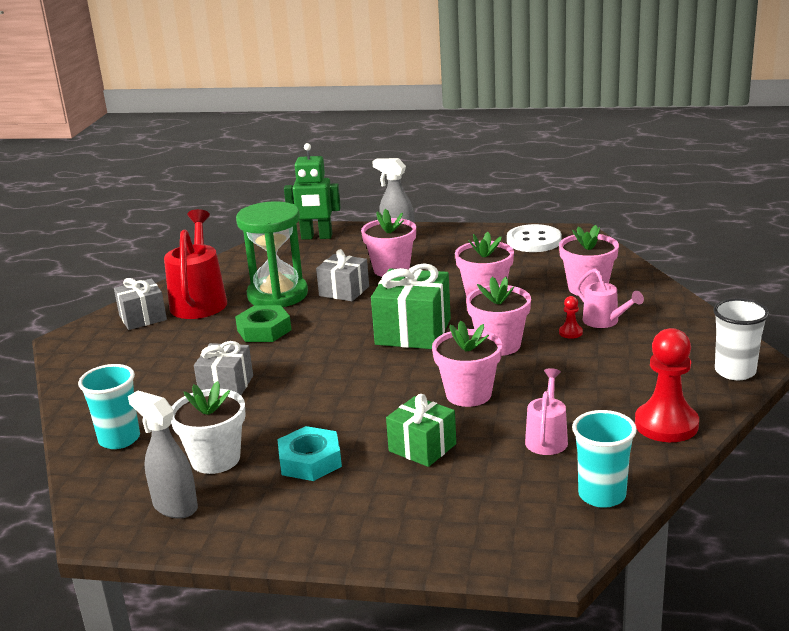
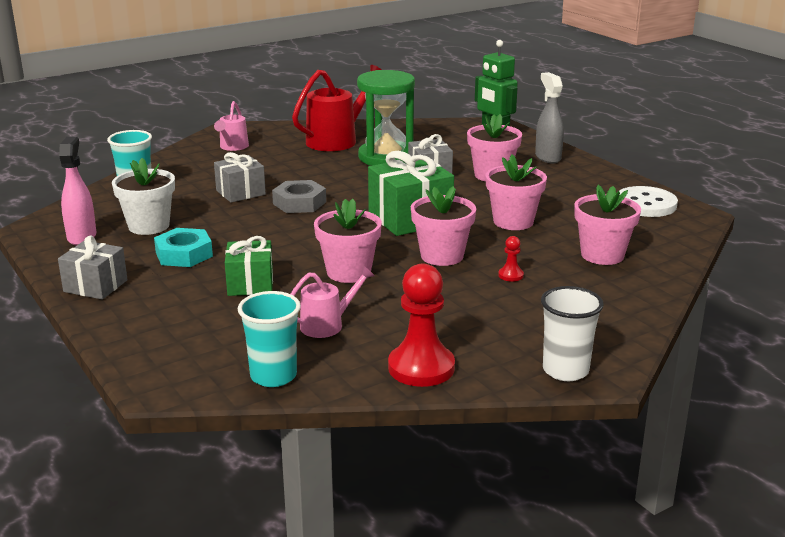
camera: 45 degrees right, 0 degrees up
grey gift [114,278,167,330] -> grey gift moved to [58,236,128,300]
grey spray bottle [128,391,198,518] -> pink spray bottle [59,136,96,245]
green nut [235,305,291,342] -> none
pink watering can [576,268,644,328] -> pink watering can moved to [214,101,249,151]
none -> grey nut [272,180,326,213]

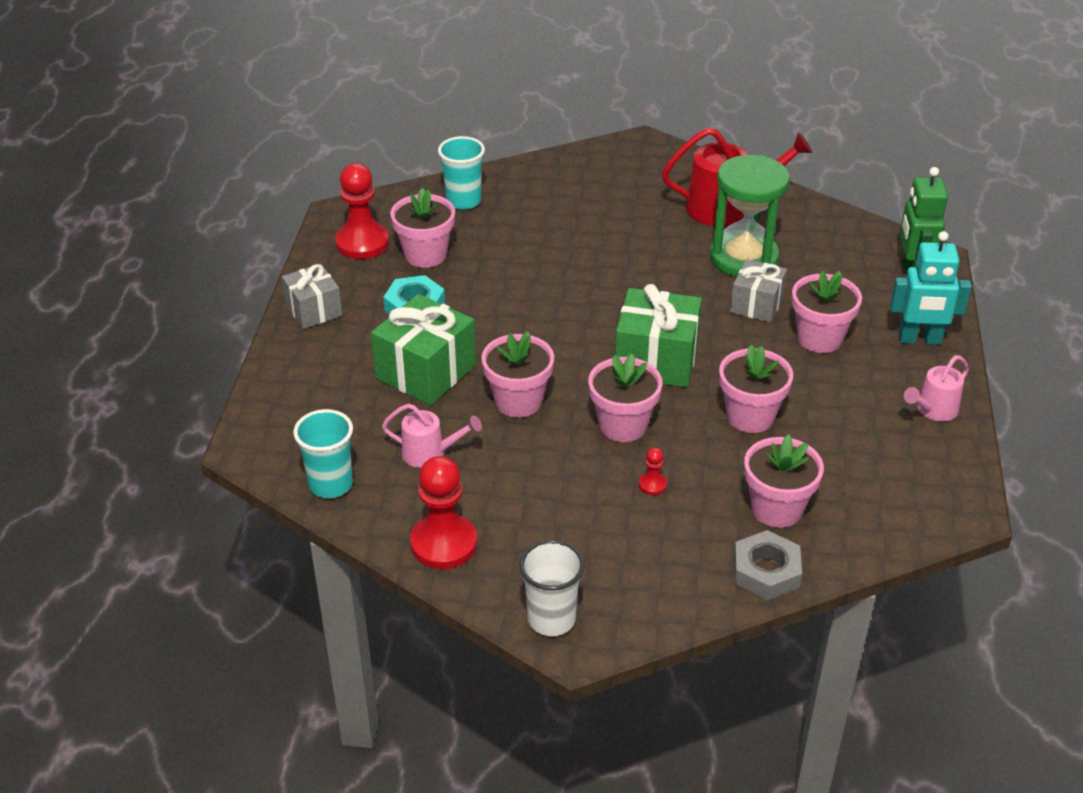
camera: 40 degrees right, 15 degrees up
pink spray bottle [59,136,96,245] -> red pawn [335,163,389,259]
white flower pot [112,158,175,235] -> pink flower pot [391,188,455,268]
pink watering can [214,101,249,151] -> pink watering can moved to [904,355,969,421]
grey gift [214,152,266,203] -> none
green gift [225,236,273,296] -> green gift [371,294,476,405], size x1.58
grey nut [272,180,326,213] -> grey nut moved to [734,530,802,600]
grey spray bottle [535,72,564,163] -> turquoise robot [890,231,972,345]
white button [619,186,678,217] -> none

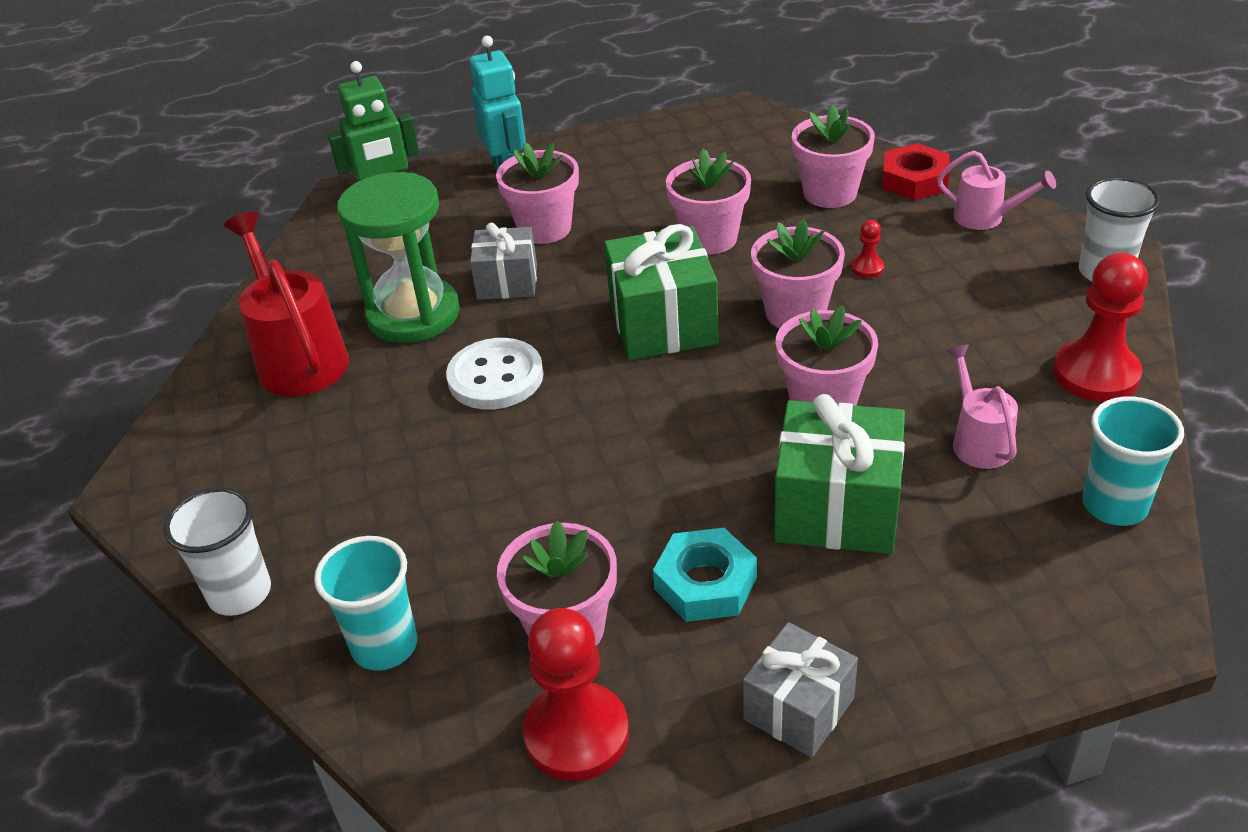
camera: 110 degrees left, 0 degrees up
grey nut [734,530,802,600] -> red nut [882,143,949,200]
pink watering can [904,355,969,421] -> pink watering can moved to [937,151,1056,230]
none -> white cup [163,487,271,616]
none -> white button [446,338,544,409]

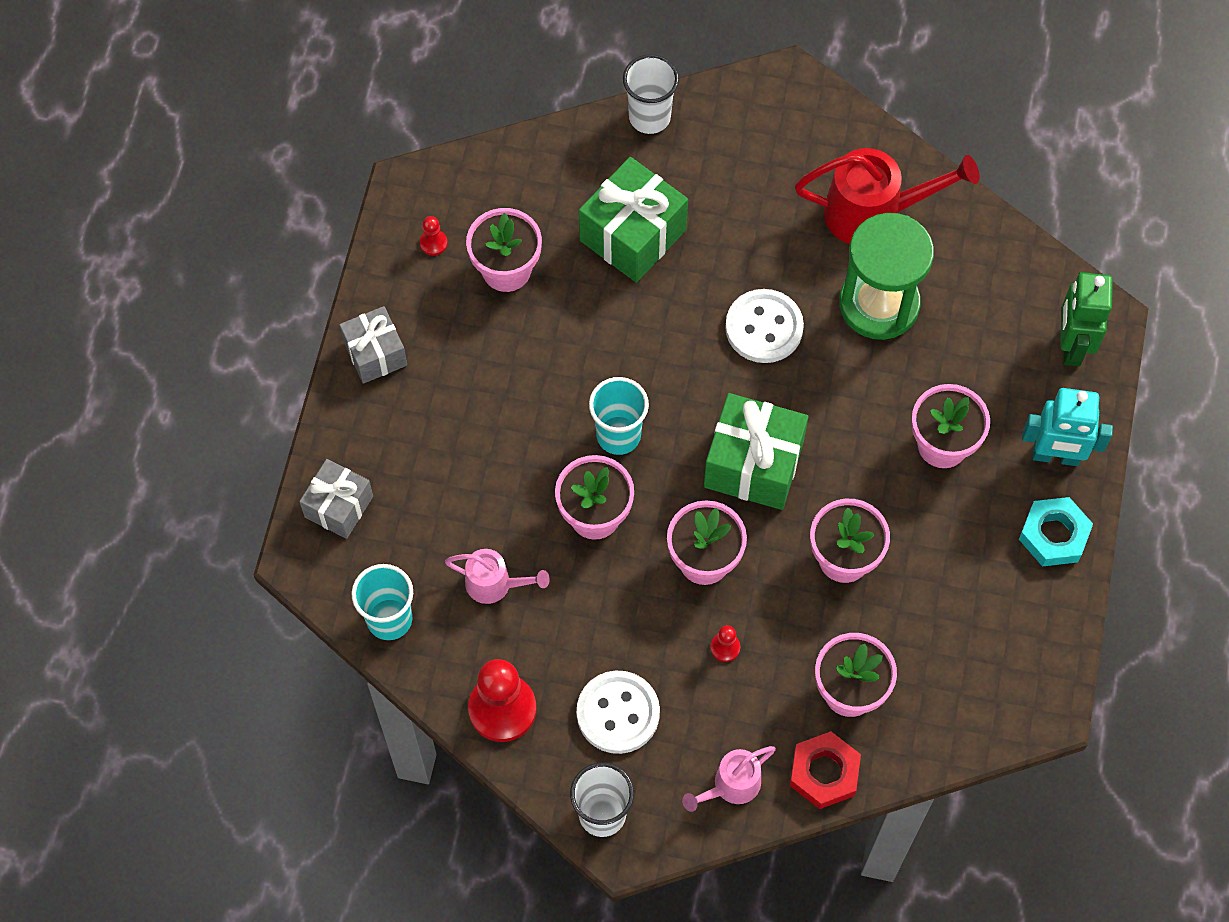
camera: 115 degrees right, 25 degrees up
turquoise cup [314,536,417,671] -> turquoise cup moved to [589,377,649,455]
grey gift [470,222,537,300] -> grey gift moved to [299,459,373,539]
red pawn [523,608,629,781] -> red pawn [420,216,448,256], size x0.44
turquoise nut [653,528,757,622] -> turquoise nut moved to [1019,497,1093,567]
green gift [774,394,905,554] -> green gift moved to [579,157,688,283]
none -> white button [577,671,660,754]

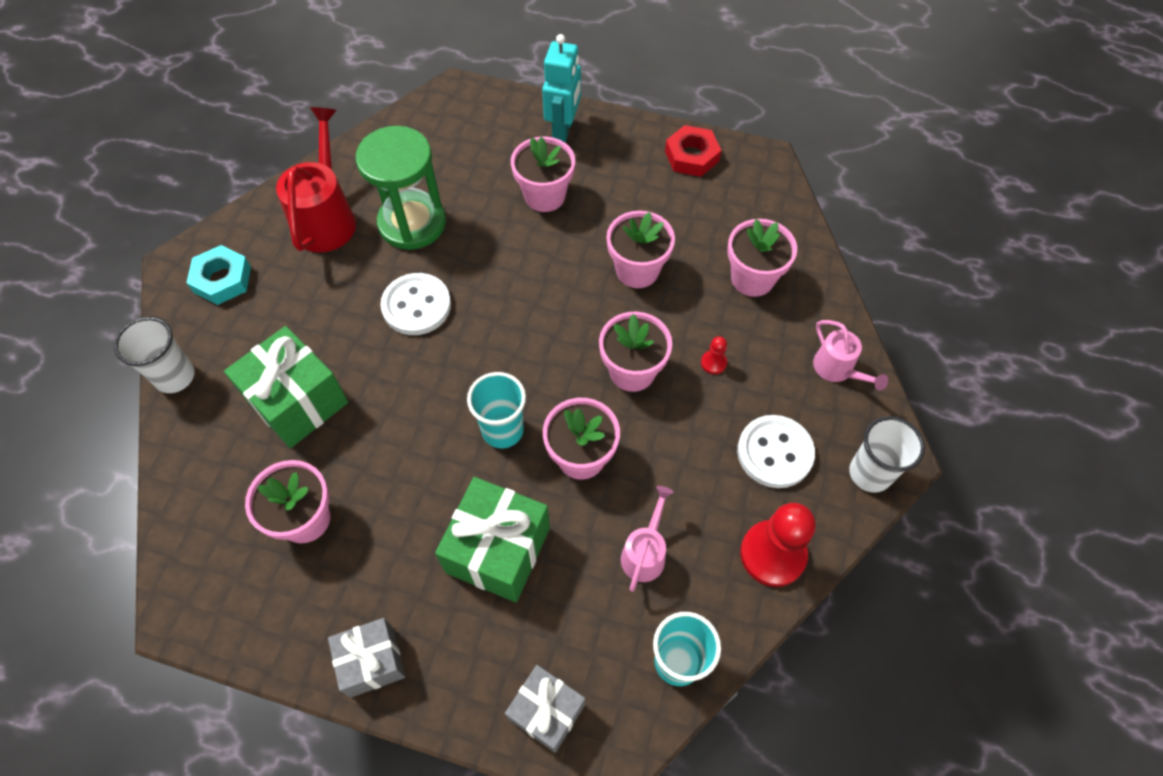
camera: 85 degrees left, 5 degrees down
red pawn [420,216,448,256] -> none
green gift [704,393,808,510] -> green gift moved to [435,477,550,602]
red nut [790,731,861,809] -> red nut moved to [665,125,721,177]
turquoise nut [1019,497,1093,567] -> turquoise nut moved to [187,245,251,305]
green robot [1060,272,1113,366] -> none

